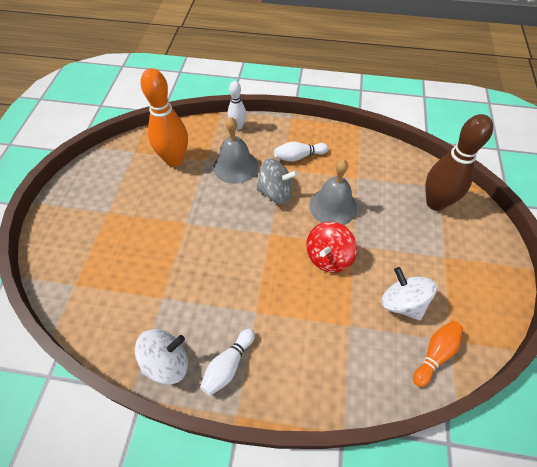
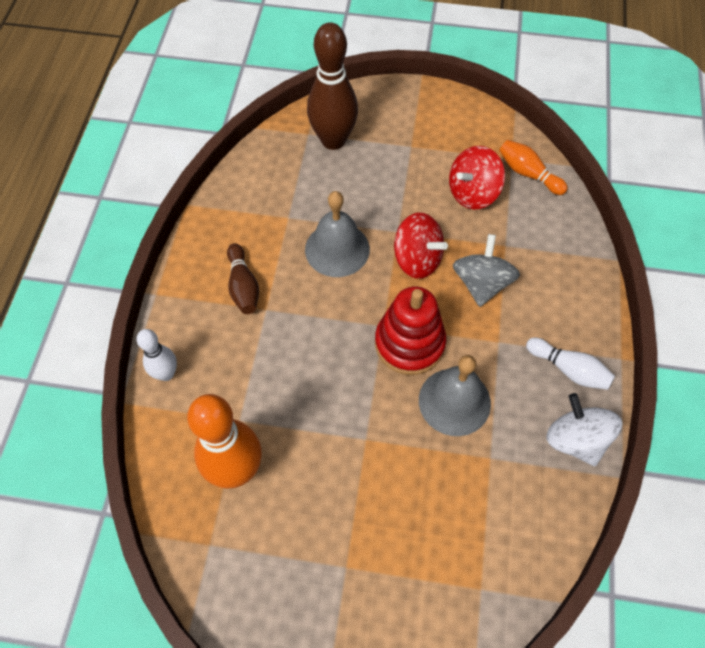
camera: 90 degrees left, 5 degrees up
grey bell [213,117,258,184] -> grey bell moved to [419,355,491,436]
grey spinning top [256,158,298,204] -> grey spinning top moved to [453,234,520,307]
white bowling pin [274,142,329,162] -> brown bowling pin [227,243,259,314]
white spinning top [381,267,437,320] -> red spinning top [449,146,505,210]
none -> red stacking toy [375,286,446,375]

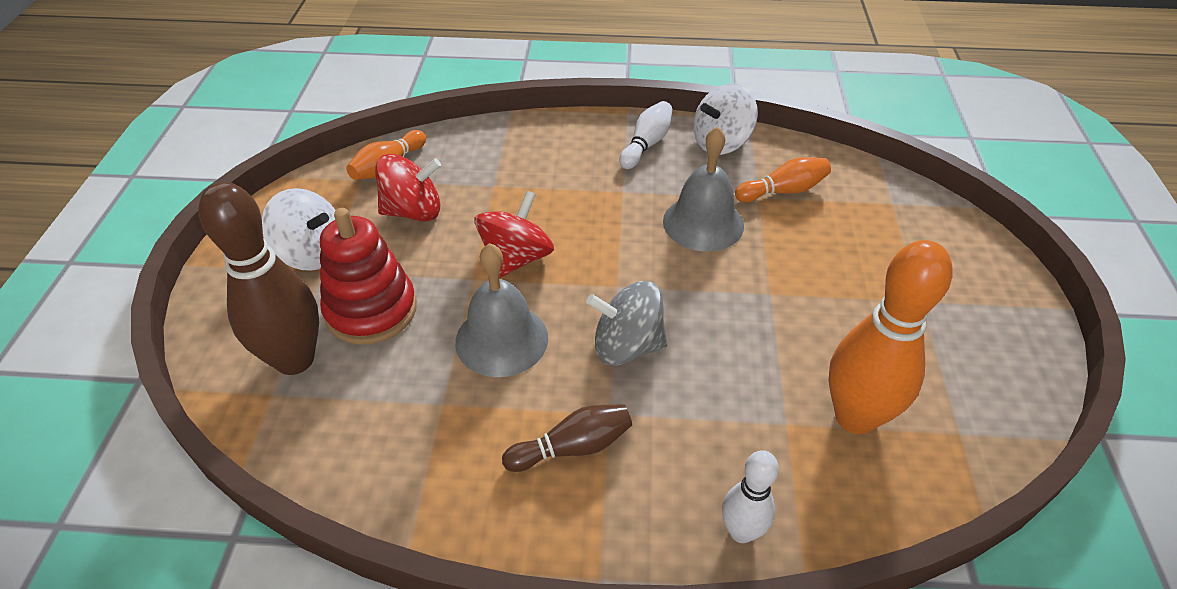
camera: 95 degrees left, 15 degrees down
red stacking toy [375,286,446,375] -> red stacking toy moved to [320,208,417,345]
red spinning top [449,146,505,210] -> red spinning top turned 60 degrees counterclockwise [375,154,441,222]
grey spinning top [453,234,520,307] -> grey spinning top moved to [586,281,667,366]
none -> white spinning top [262,188,336,271]
none -> orange bowling pin [735,157,831,202]

